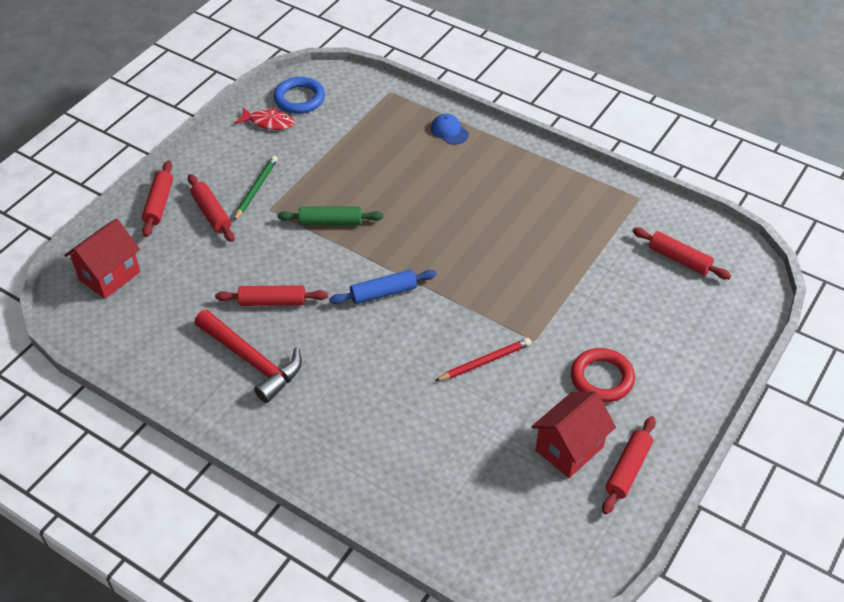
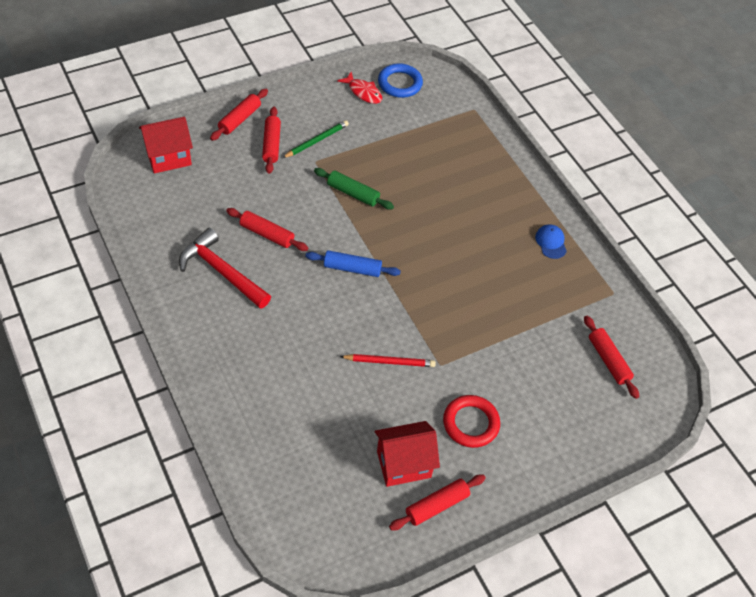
camera: 25 degrees right, 5 degrees up
red hammer [195,309,302,403] -> red hammer turned 150 degrees clockwise [179,228,271,309]
blue cap [431,114,469,145] -> blue cap moved to [535,225,567,259]

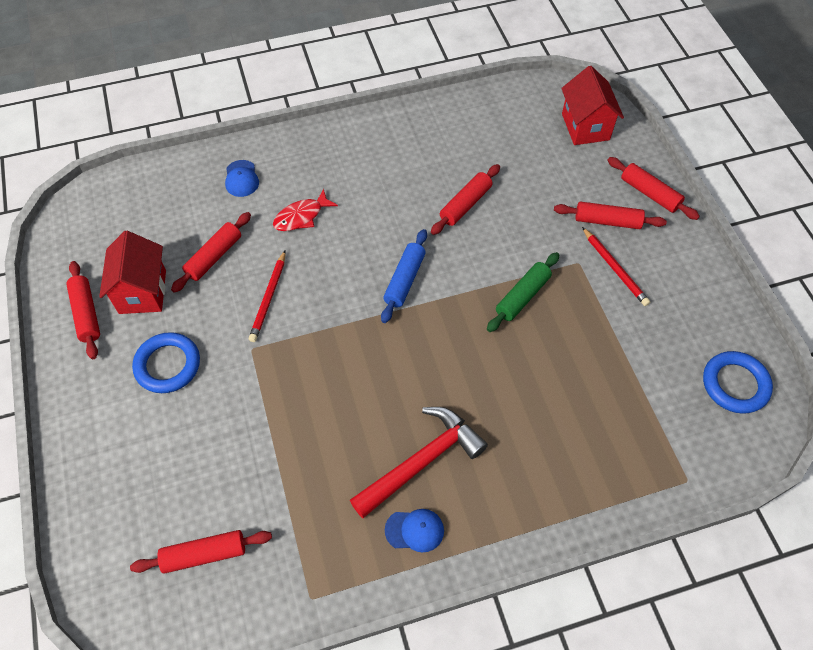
camera: 105 degrees right, 5 degrees up
red hammer [179,228,271,309] -> red hammer moved to [350,407,488,518]
green pencil [283,120,349,158] -> red pencil [582,227,650,306]
red fish [337,72,382,104] -> red fish moved to [273,189,338,231]
red ring [443,395,500,448] -> blue ring [132,332,200,393]
none -> red rolling pin [171,212,251,293]
none -> blue cap [225,160,259,197]

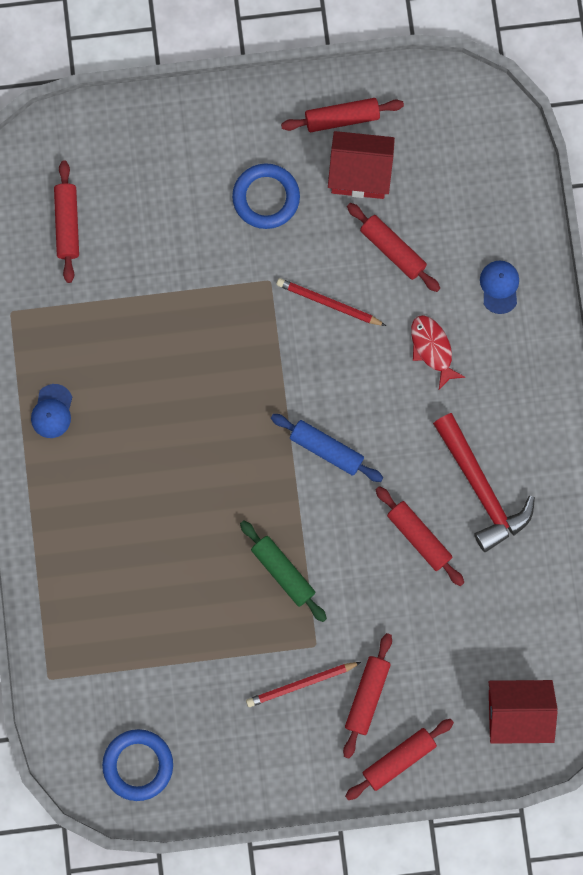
camera: 100 degrees right, 20 degrees up
blue cap [225,160,259,197] -> blue cap turned 90 degrees clockwise [480,260,519,314]
red hammer [350,407,488,518] -> red hammer moved to [433,413,535,552]

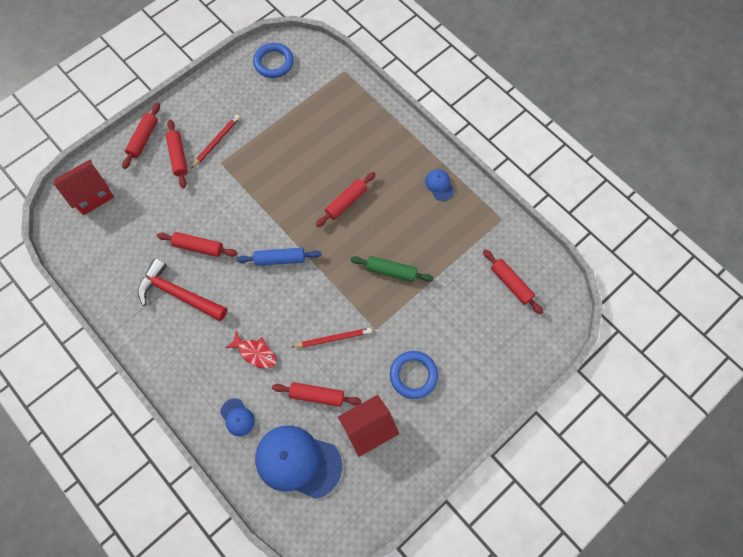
camera: 145 degrees right, 10 degrees down
green rolling pin [240,521,327,622] -> green rolling pin moved to [350,256,433,282]
red rolling pin [281,98,404,132] -> red rolling pin moved to [316,172,376,227]
none -> blue cap [255,425,342,499]

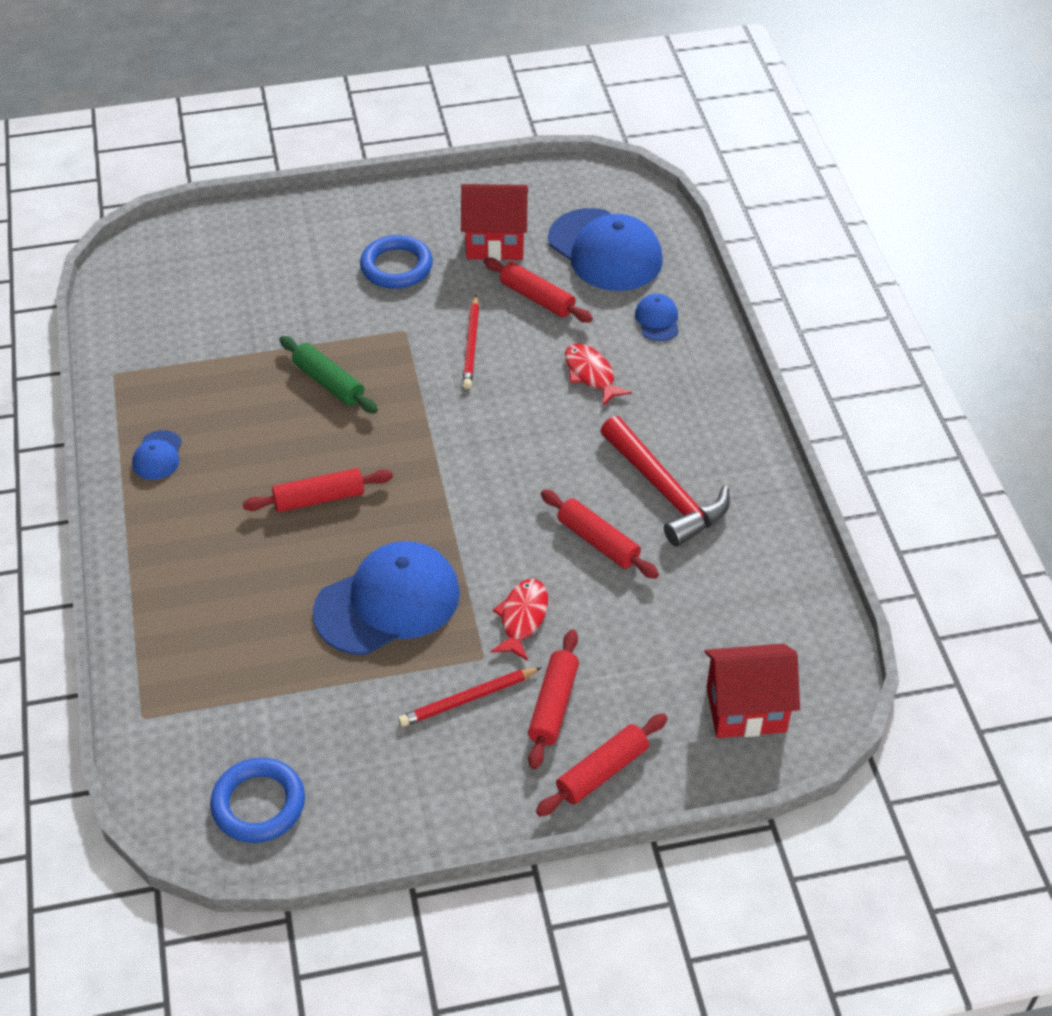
camera: 150 degrees left, 20 degrees down
blue rolling pin [237,248,321,266] -> none
red pencil [292,328,372,348] -> red pencil turned 105 degrees counterclockwise [462,295,479,389]
red rolling pin [483,249,544,315] -> none
none -> blue cap [313,541,460,655]
none -> red fish [491,579,548,661]

